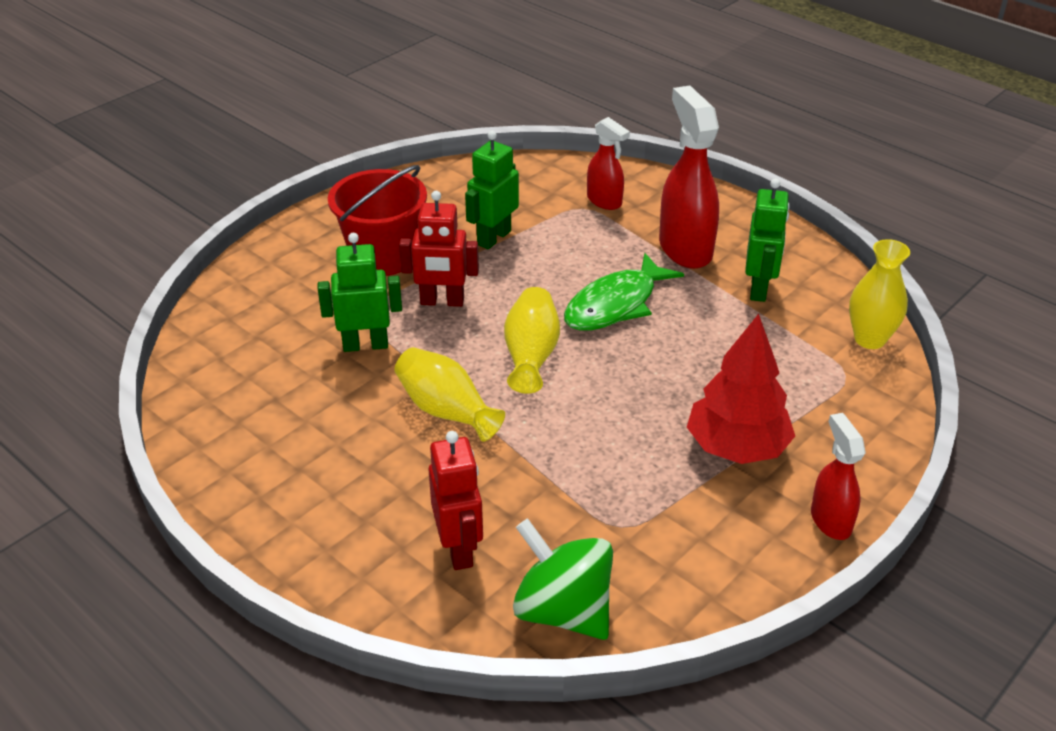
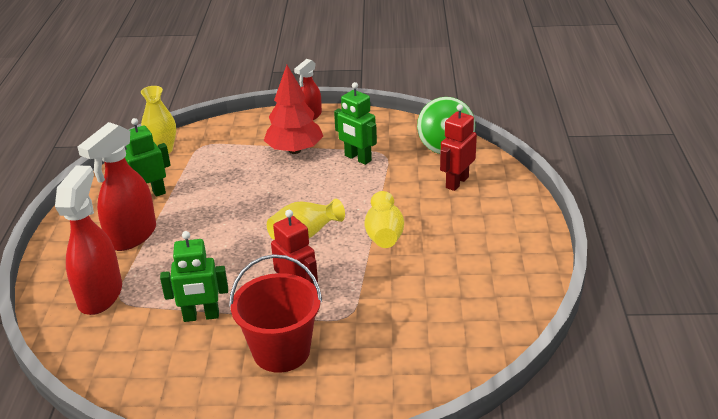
camera: 130 degrees left, 5 degrees down
green robot [318,233,402,352] -> green robot moved to [334,82,377,165]
green fish [564,253,684,331] -> none
red spray bottle [587,117,630,210] -> red spray bottle [55,165,122,315], size x1.72

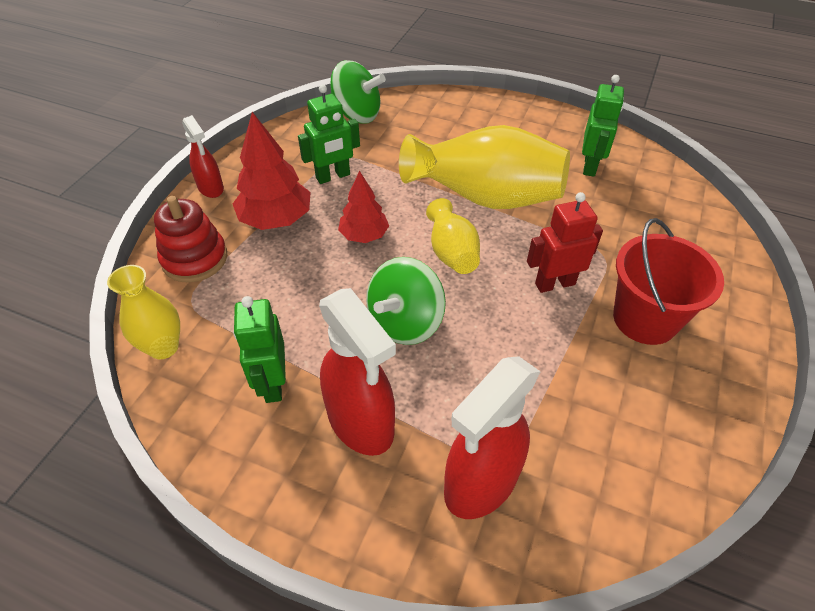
camera: 70 degrees left, 15 degrees up
red spray bottle [55,165,122,315] -> red spray bottle turned 75 degrees counterclockwise [444,356,541,519]
green robot [160,231,228,322] -> green robot moved to [582,75,624,177]
yellow vase [364,191,404,248] -> yellow vase [399,125,570,209], size x1.84
red robot [440,104,477,191] -> none
none -> red stacking toy [154,196,227,282]
none -> red tree [338,171,389,243]
none -> green spinning top [366,257,446,345]

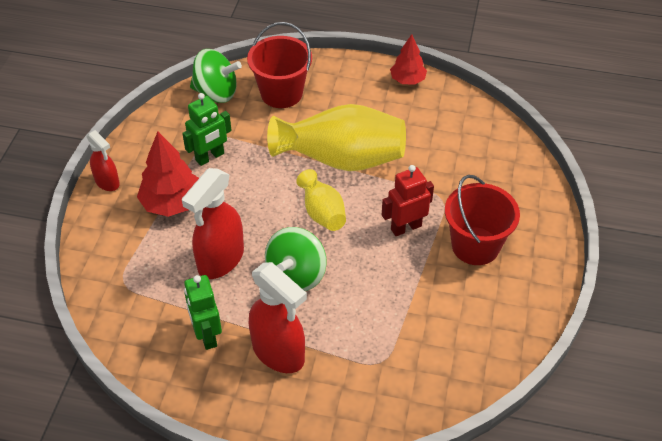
camera: 10 degrees left, 0 degrees up
yellow vase [107,265,180,359] -> none
red stacking toy [154,196,227,282] -> none
red tree [338,171,389,243] -> red tree moved to [390,34,427,85]
red spray bottle [444,356,541,519] -> red spray bottle moved to [182,168,244,279]
green robot [582,75,624,177] -> none
none -> red bucket [247,22,312,108]

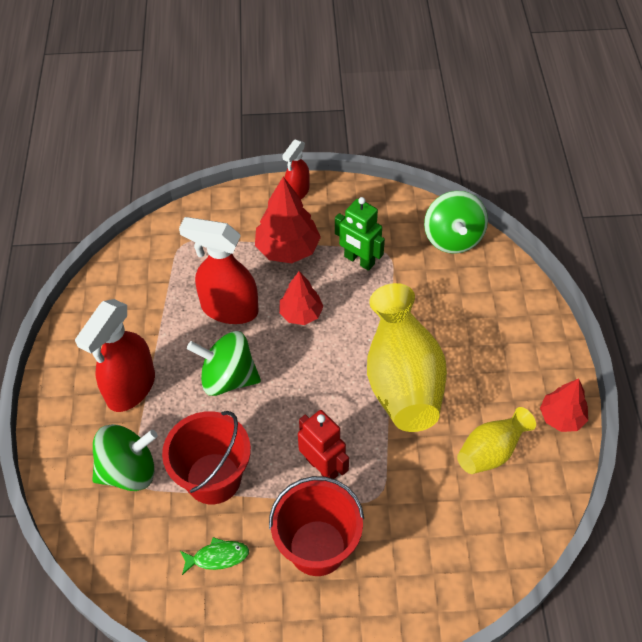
camera: 75 degrees right, 5 degrees up
green robot [184,275,222,350] -> none
red bucket [247,22,312,108] -> red bucket moved to [162,411,251,504]
yellow vase [296,169,346,231] -> yellow vase moved to [457,407,536,474]
none -> green spinning top [92,424,158,491]
none -> green fish [180,537,249,575]
none -> red tree [279,271,324,325]

